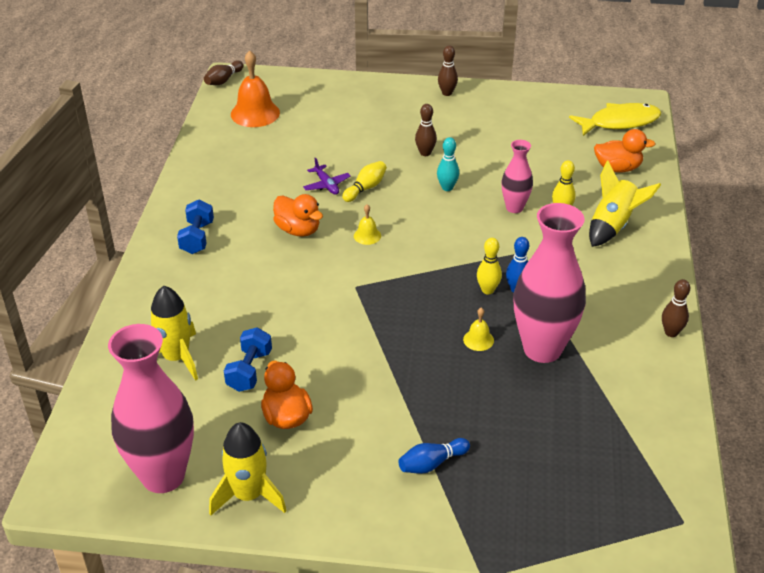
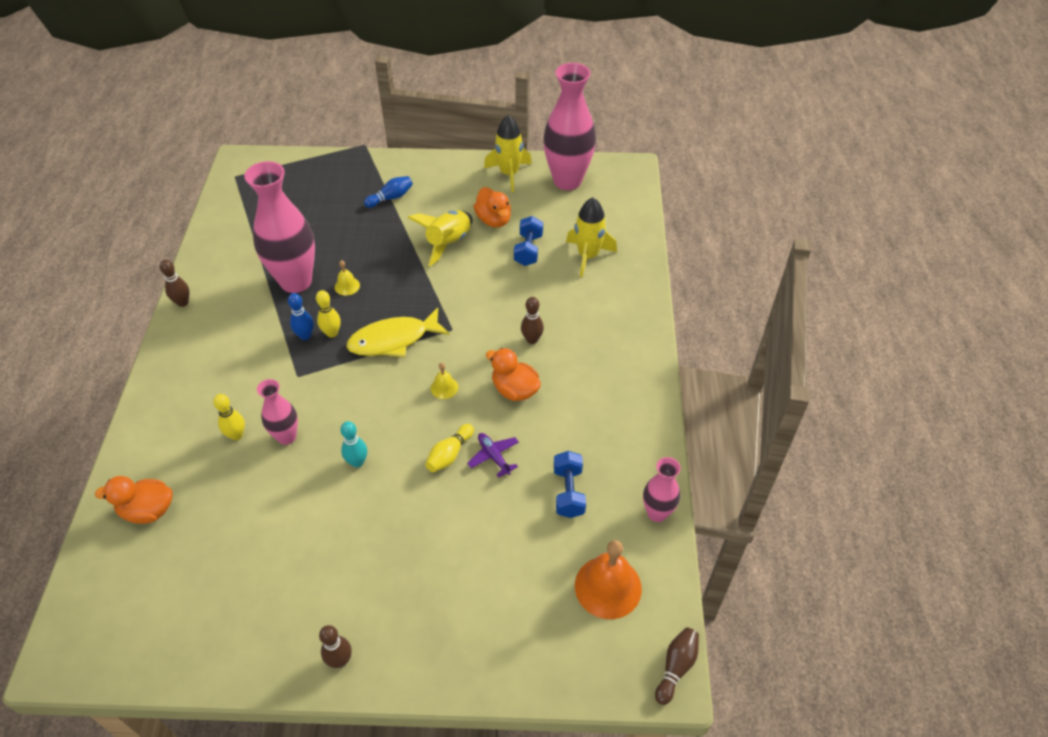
camera: 175 degrees right, 10 degrees up
blue dumbbell [177,199,214,254] -> blue dumbbell moved to [554,451,586,518]
brown bowling pin [415,104,437,156] -> brown bowling pin moved to [521,297,544,344]
yellow fish [569,103,661,136] -> yellow fish moved to [346,308,450,357]
yellow rocket [589,160,661,247] -> yellow rocket moved to [408,210,472,266]
none -> pink vase [643,457,681,522]

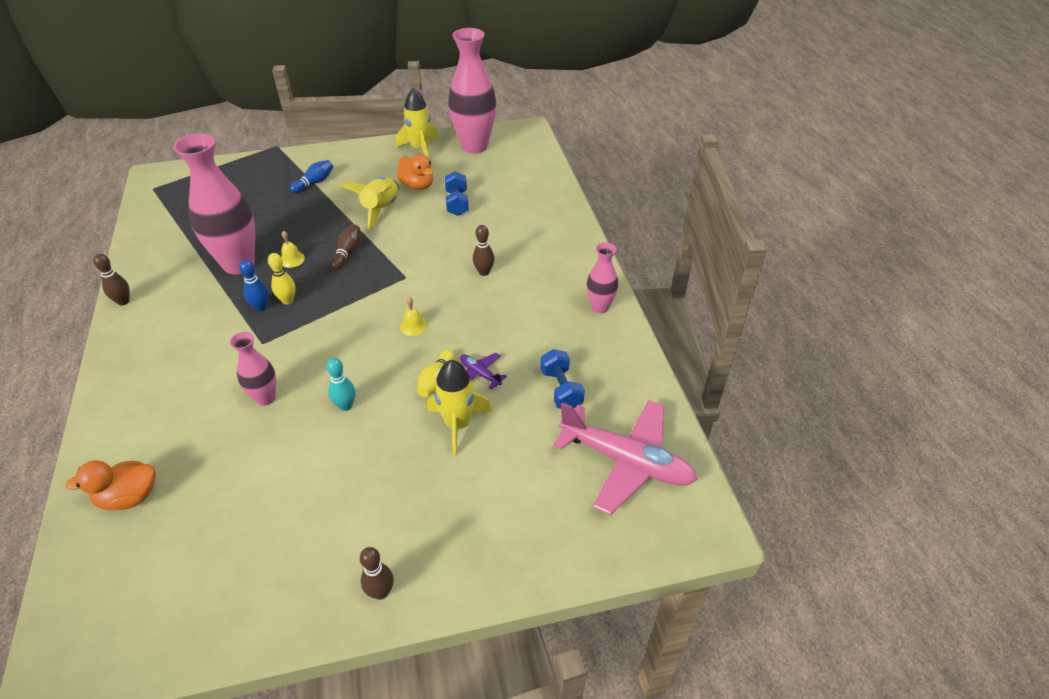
camera: 15 degrees left, 5 degrees down
yellow bowling pin [213,394,245,440] -> none
yellow fish [346,308,450,357] -> none
orange duck [486,348,541,401] -> none
yellow rocket [566,198,617,277] -> yellow rocket moved to [427,360,492,456]
orange bell [575,540,642,619] -> pink plane [553,400,697,515]
pink vase [643,457,681,522] -> pink vase moved to [587,242,618,314]
brown bowling pin [655,627,699,705] -> brown bowling pin moved to [330,224,360,270]

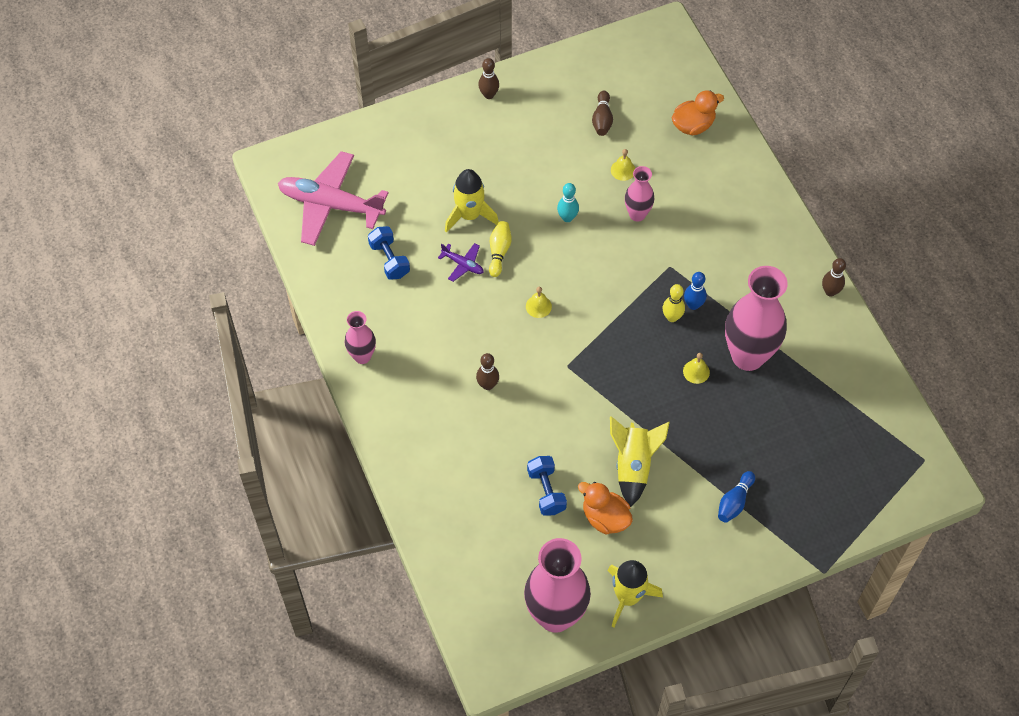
camera: 170 degrees right, 15 degrees up
brown bowling pin [330,224,360,270] -> brown bowling pin moved to [592,91,613,136]
none -> yellow bell [611,149,635,181]

